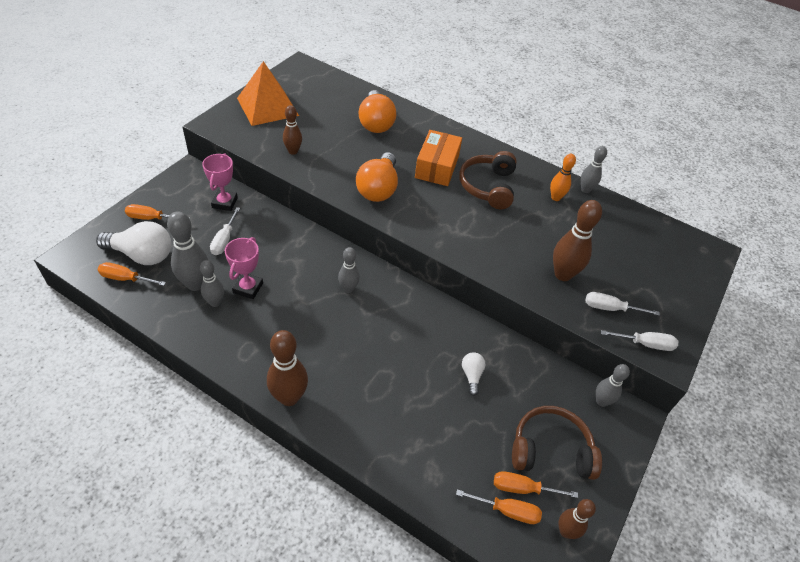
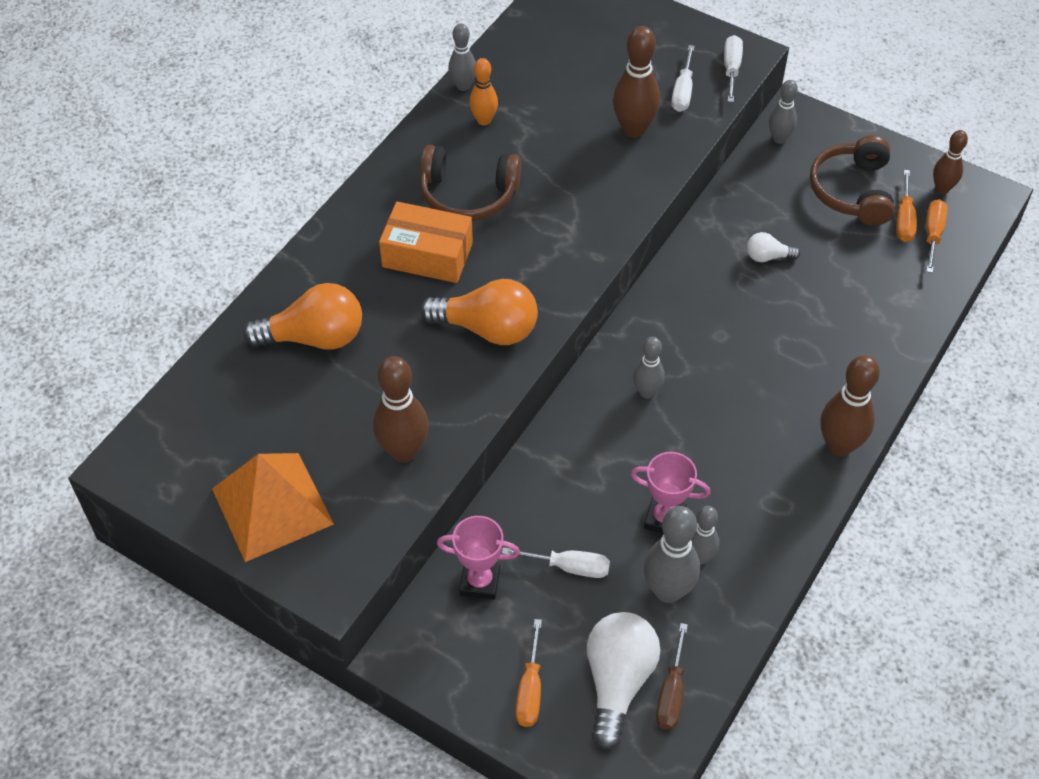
camera: 85 degrees left, 5 degrees up
orange screwdriver [98,262,166,286] -> brown screwdriver [656,623,688,730]
brown bowling pin [283,105,302,155] -> brown bowling pin [373,356,429,463], size x1.62

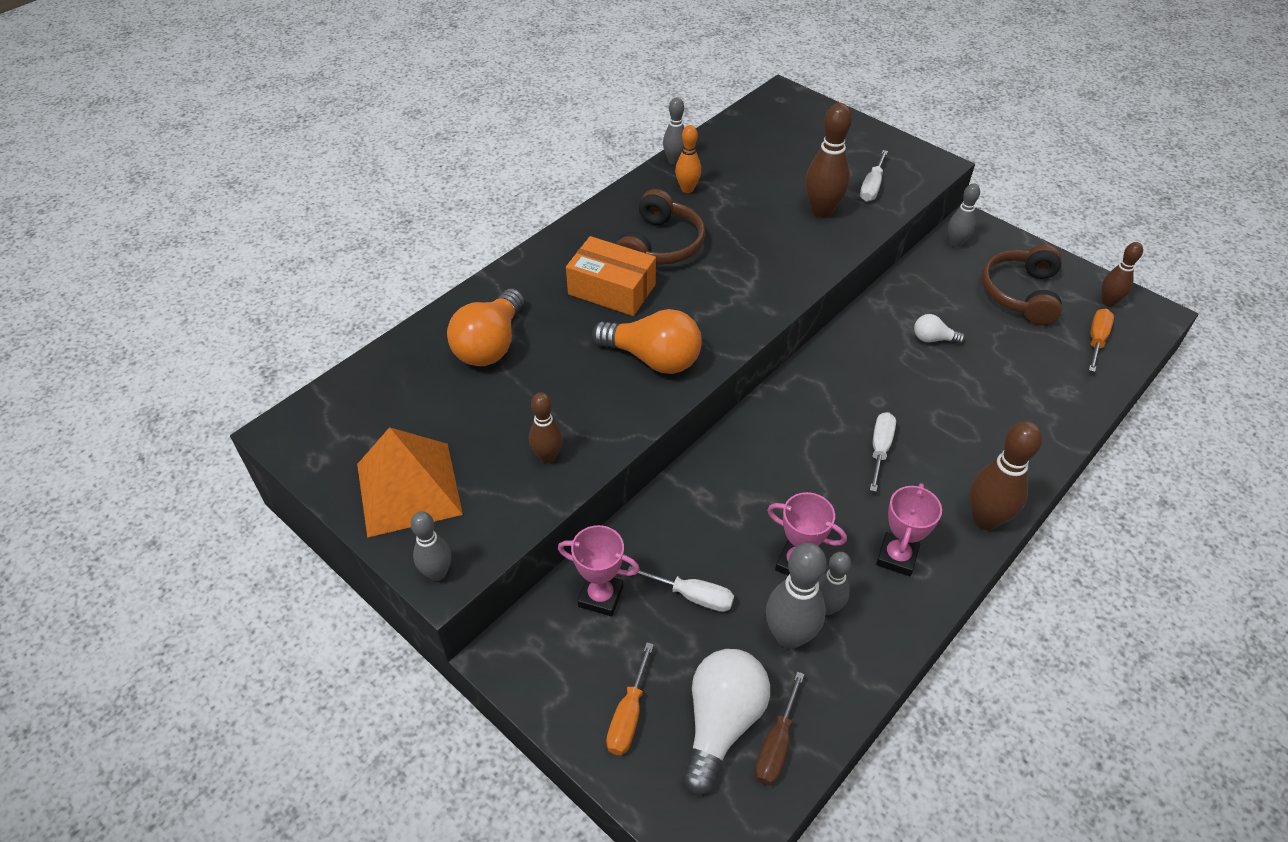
camera: 10 degrees right, 5 degrees down
orange light bulb [243,283,362,350] -> orange light bulb turned 105 degrees clockwise [447,288,524,366]
brown bowling pin [373,356,429,463] -> brown bowling pin [529,392,563,463], size x0.62
brown headphones [420,145,521,221] -> brown headphones turned 90 degrees counterclockwise [616,189,705,265]
grey bowling pin [633,337,665,399] -> grey bowling pin moved to [410,511,451,581]
white screwdriver [724,35,743,102] -> white screwdriver moved to [870,412,896,492]
orange screwdriver [896,170,917,242] -> none
none -> pink trophy [876,483,942,576]

